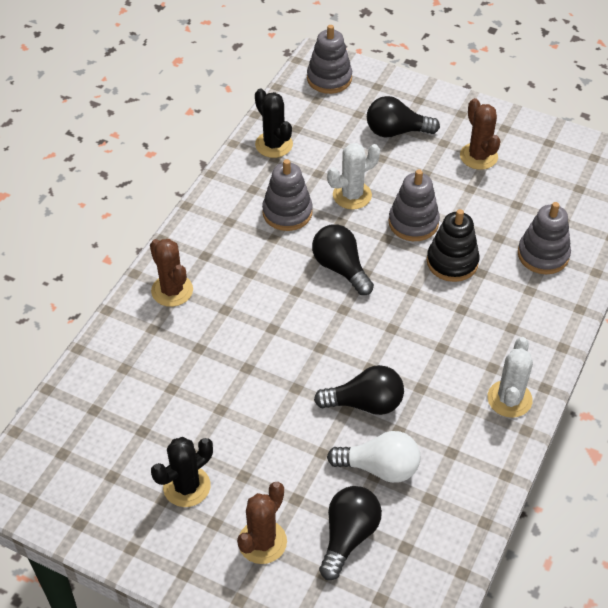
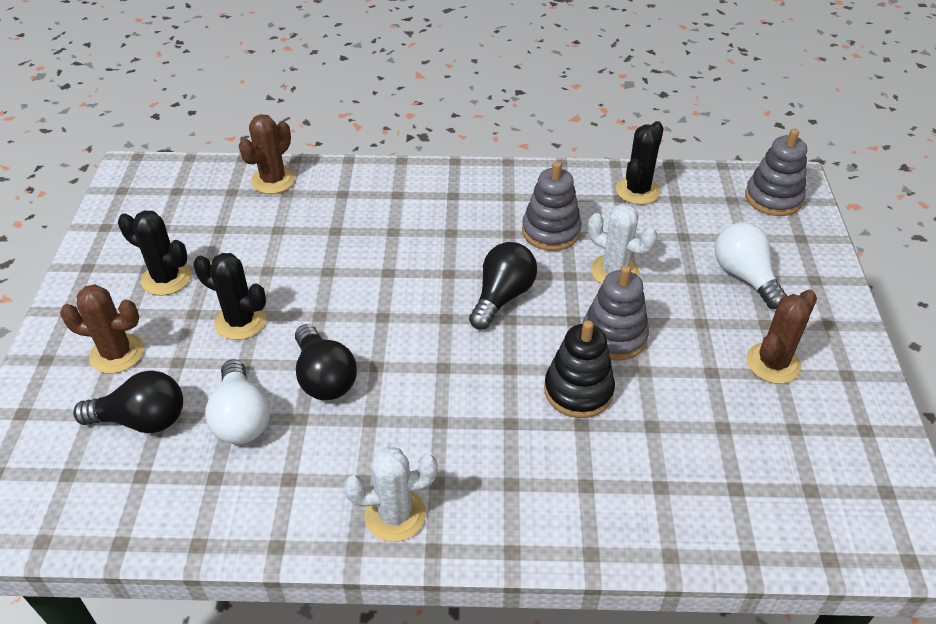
camera: 65 degrees right, 5 degrees down
brown cactus [150,239,193,307] -> brown cactus moved to [238,114,295,194]
black light bulb [367,96,440,137] -> white light bulb [715,222,787,309]
grey stacking toy [518,202,571,274] -> none
none -> black cactus [194,253,266,340]

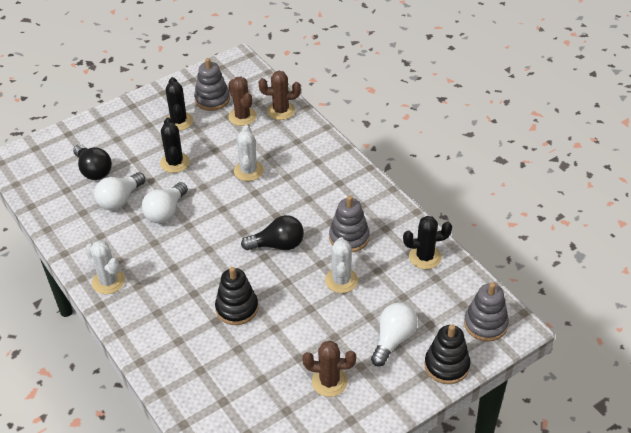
camera: 55 degrees right, 0 degrees up
brown cactus [60,284,144,374] -> brown cactus moved to [228,77,257,126]
black light bulb [295,324,357,400] -> white light bulb [142,182,188,223]
grey stacking toy [583,265,649,361] -> grey stacking toy moved to [194,58,230,111]
none -> white cactus [234,125,264,181]
none -> black stacking toy [424,324,470,384]

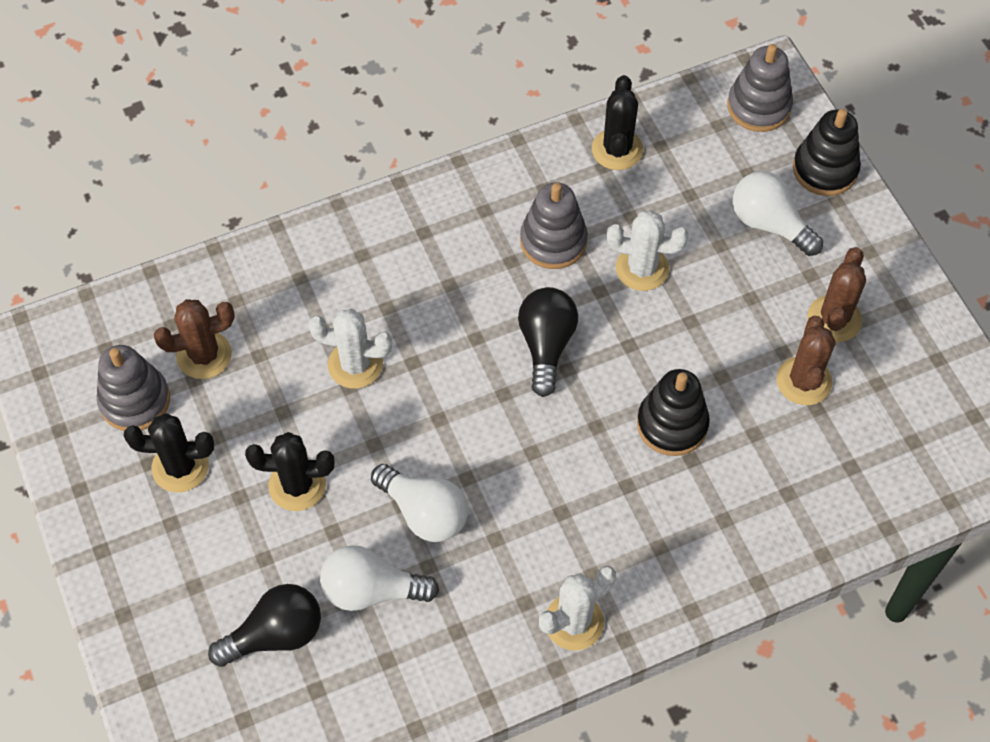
camera: 80 degrees left, 15 degrees up
white light bulb [94,172,146,211] -> white light bulb turned 135 degrees clockwise [320,545,439,611]
brown cactus [258,71,301,120] -> brown cactus moved to [776,316,836,405]

